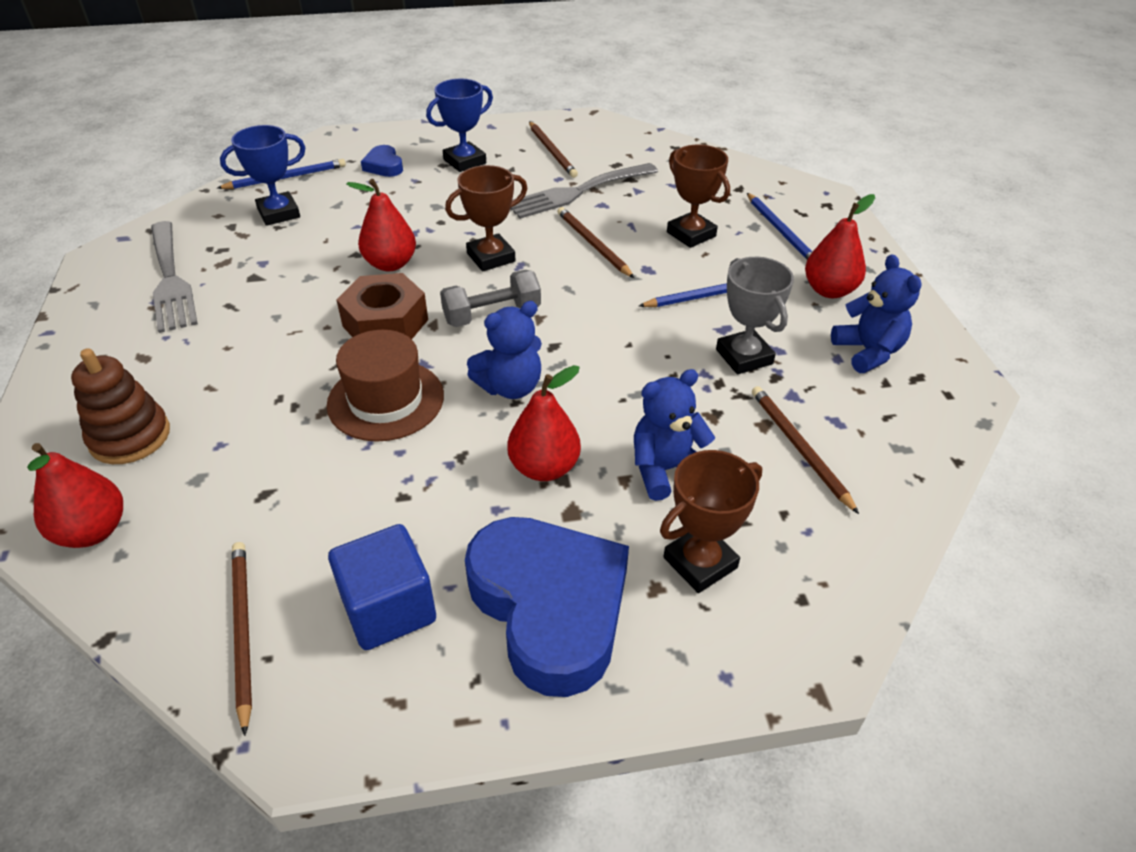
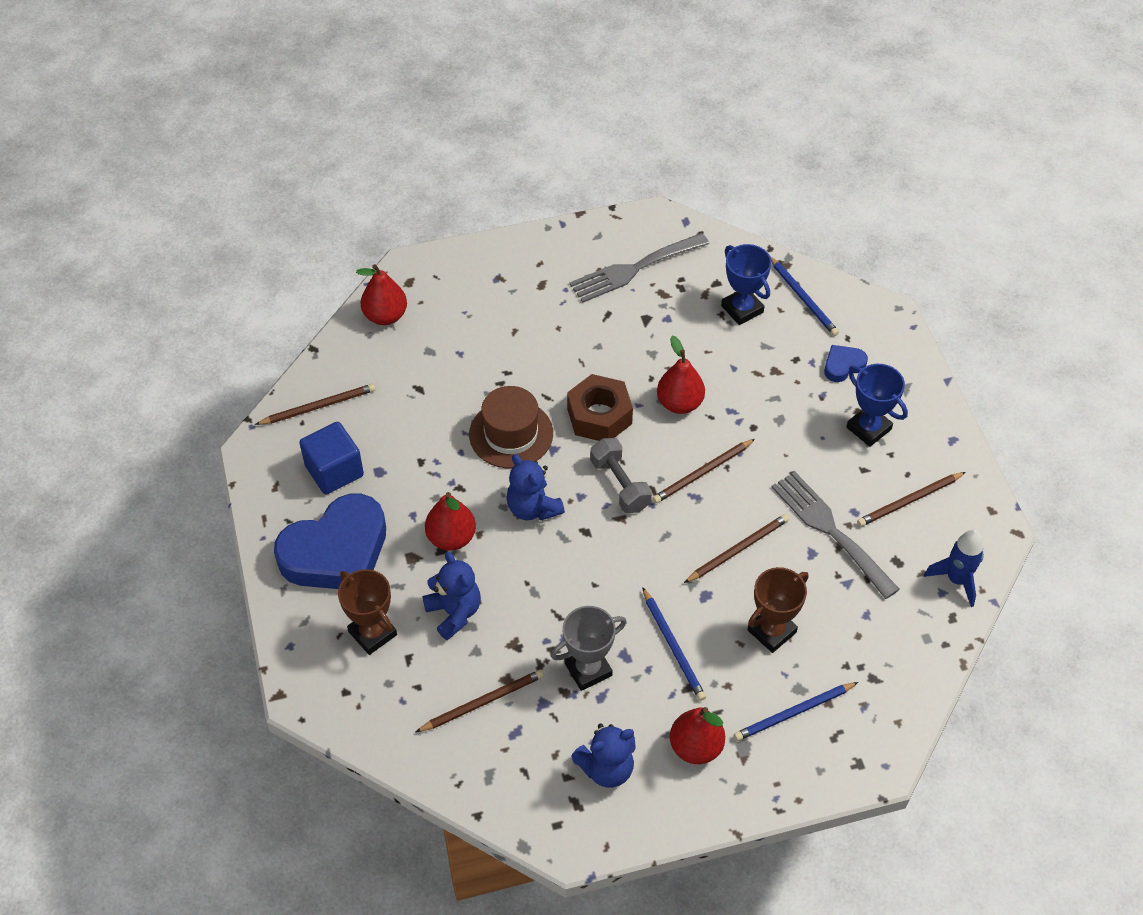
camera: 85 degrees right, 10 degrees up
brown stacking toy [71,348,170,464] -> none
brown trophy [445,165,528,272] -> brown pencil [653,439,755,503]
none -> blue rocket [924,530,984,607]

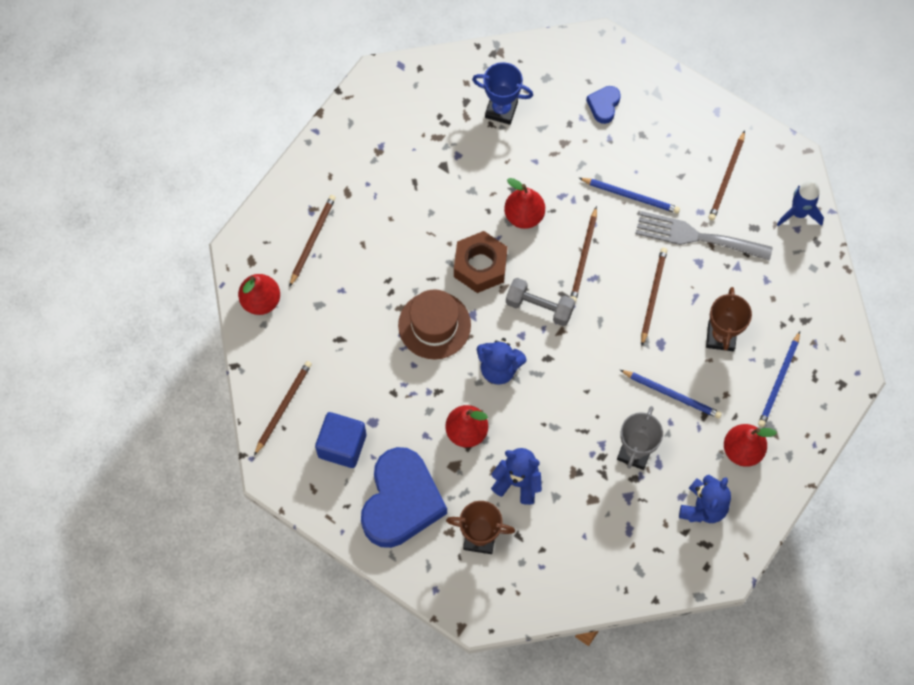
camera: 40 degrees left, 15 degrees up
brown pencil [416,669,544,732] -> brown pencil moved to [289,195,336,287]
grey fork [570,233,709,303] -> none
blue pencil [770,256,839,336] -> blue pencil moved to [579,178,680,214]
blue trophy [846,364,908,447] -> none

